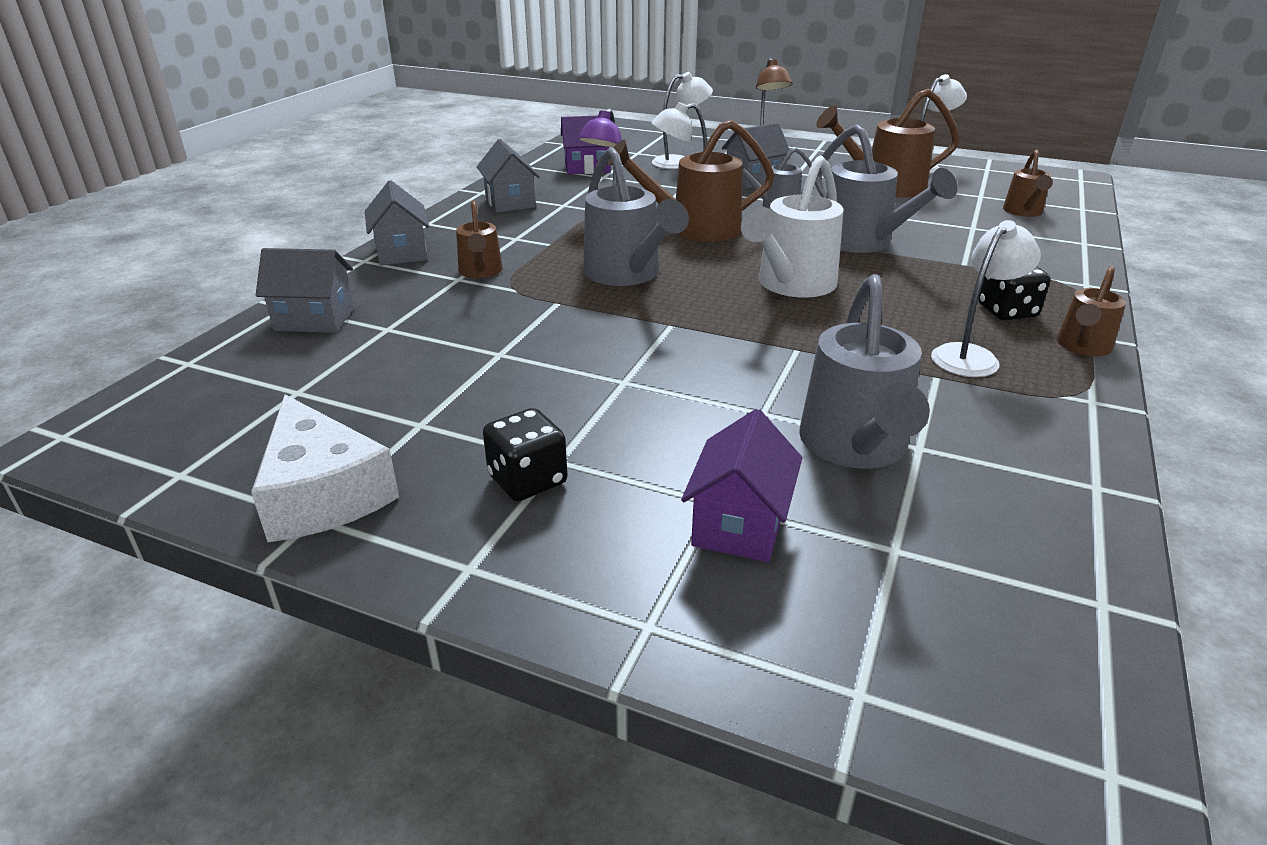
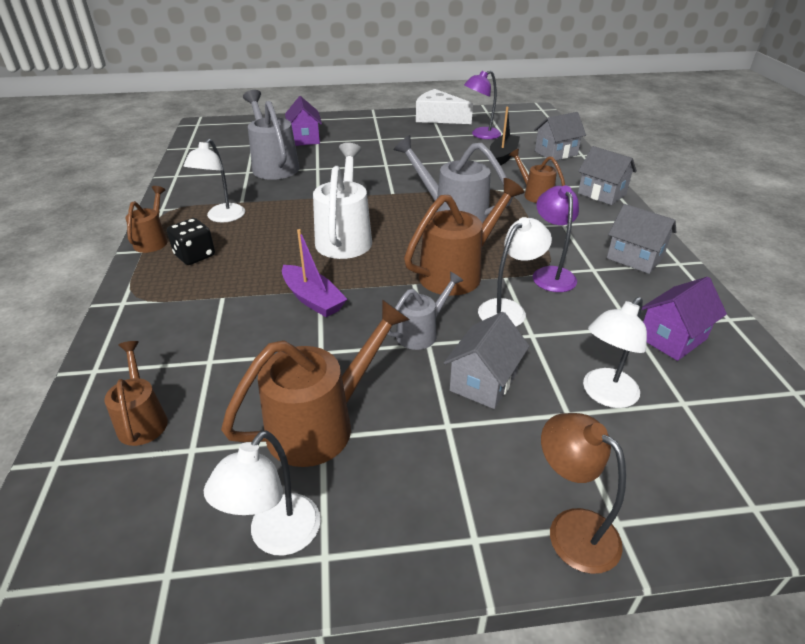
camera: 150 degrees right, 5 degrees up
black dice [483,408,567,501] -> none
grey watering can [815,124,958,253] -> purple boat [282,229,347,317]
none -> purple lamp [464,71,501,139]
none -> black boat [490,107,520,166]

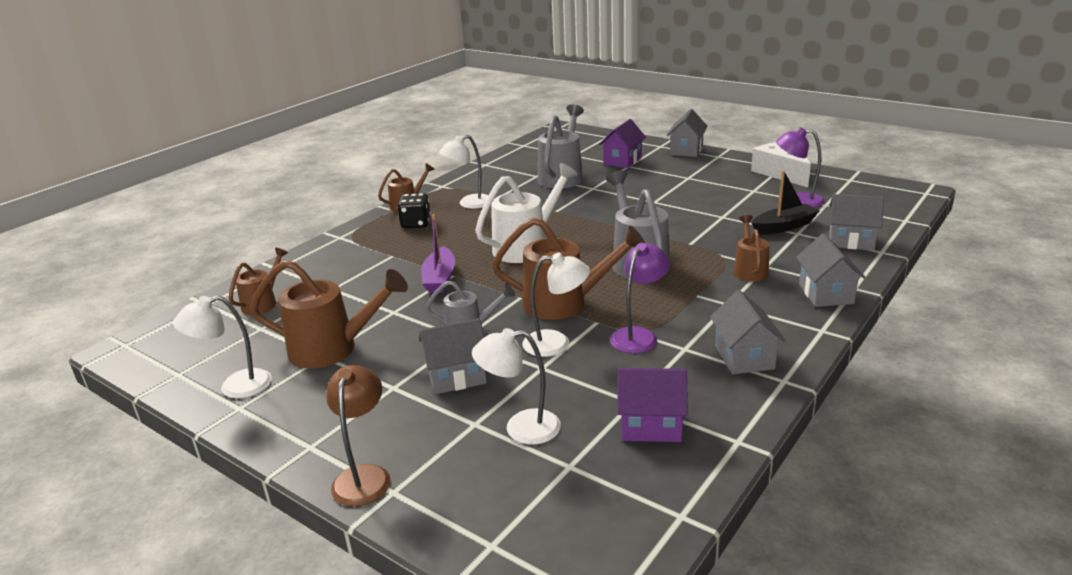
camera: 45 degrees right, 10 degrees down
none -> grey house [667,109,708,157]

